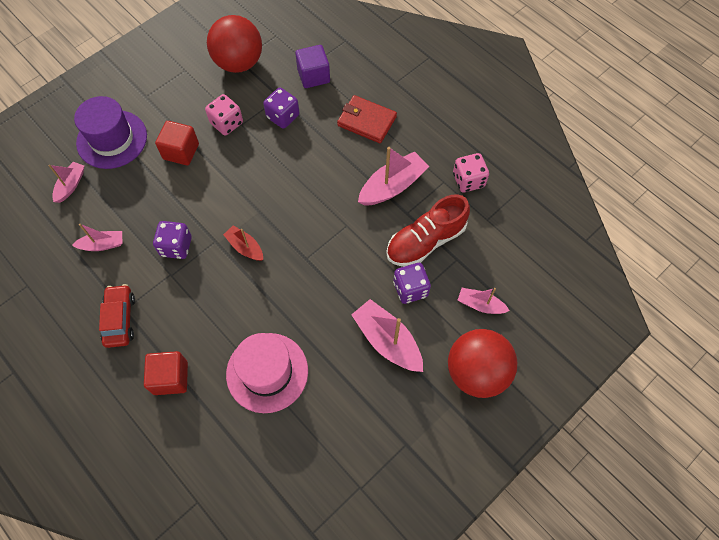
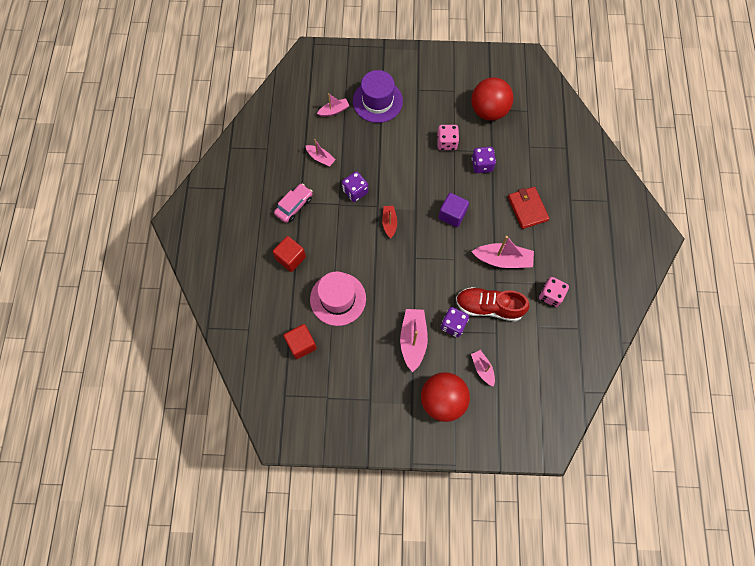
camera: 45 degrees right, 5 degrees up
red car [99,284,135,348] -> pink car [274,183,313,223]
red cube [155,121,199,165] -> red cube moved to [283,324,317,359]
purple cube [295,45,330,88] -> purple cube moved to [438,193,469,227]

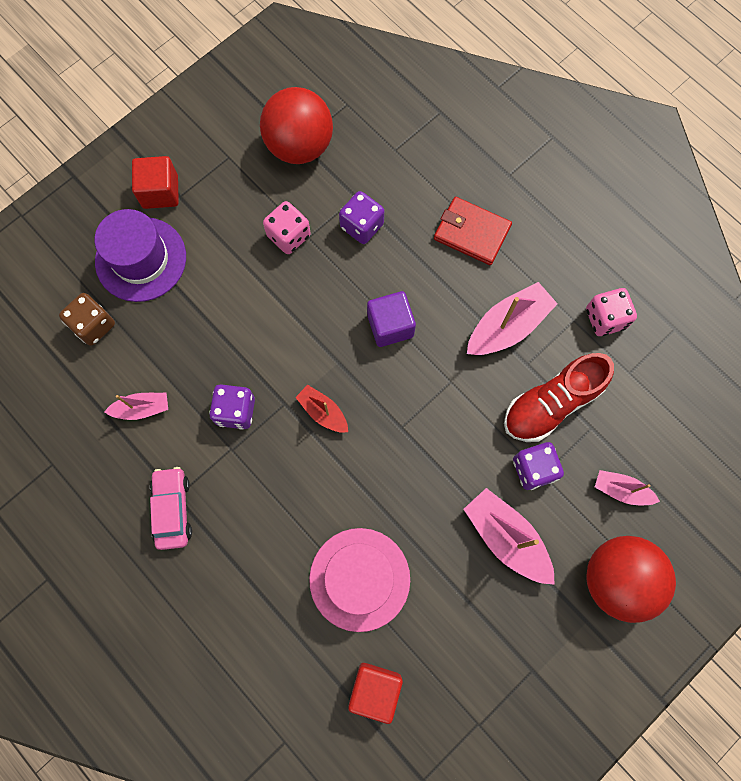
camera: 45 degrees left, 5 degrees up
red cube [273,236,306,272] -> red cube moved to [132,156,179,209]
pink boat [317,93,350,117] -> brown dice [59,293,115,346]

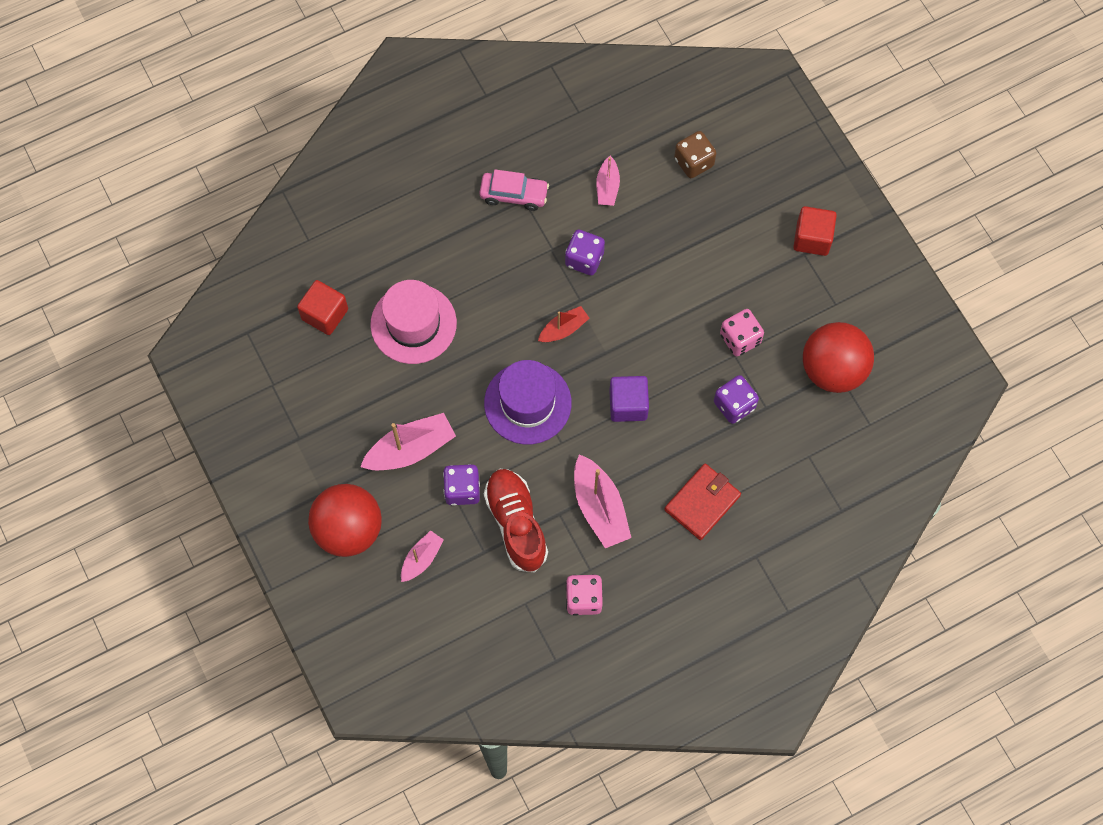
camera: 105 degrees right, 5 degrees down
purple hat [95,209,186,302] -> purple hat moved to [484,360,572,444]

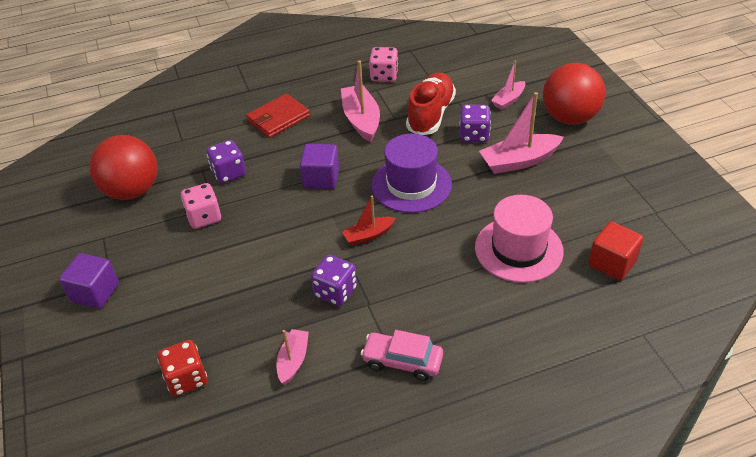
camera: 170 degrees left, 25 degrees down
red shoe [484,469,548,572] -> red shoe turned 150 degrees counterclockwise [406,73,456,135]
brown dice [674,131,716,178] -> red dice [157,340,207,396]
red cube [793,206,837,256] -> purple cube [59,253,119,309]

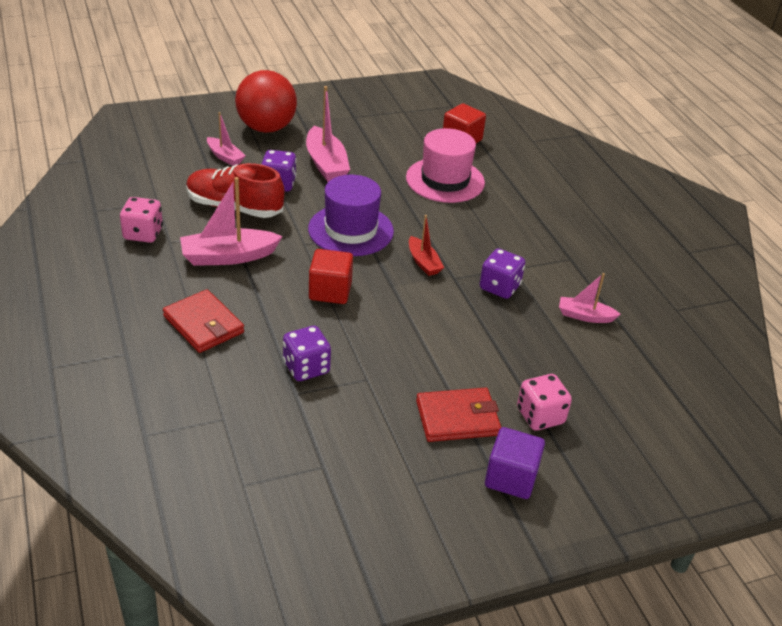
camera: 95 degrees left, 5 degrees down
red ball [89,135,157,200] -> none
red dice [157,340,207,396] -> none
pink dice [181,183,221,229] -> pink dice moved to [517,374,572,431]
purple cube [300,144,339,189] -> red cube [309,249,353,304]
pink car [361,330,443,381] -> none
none -> red wallet [416,388,501,442]

